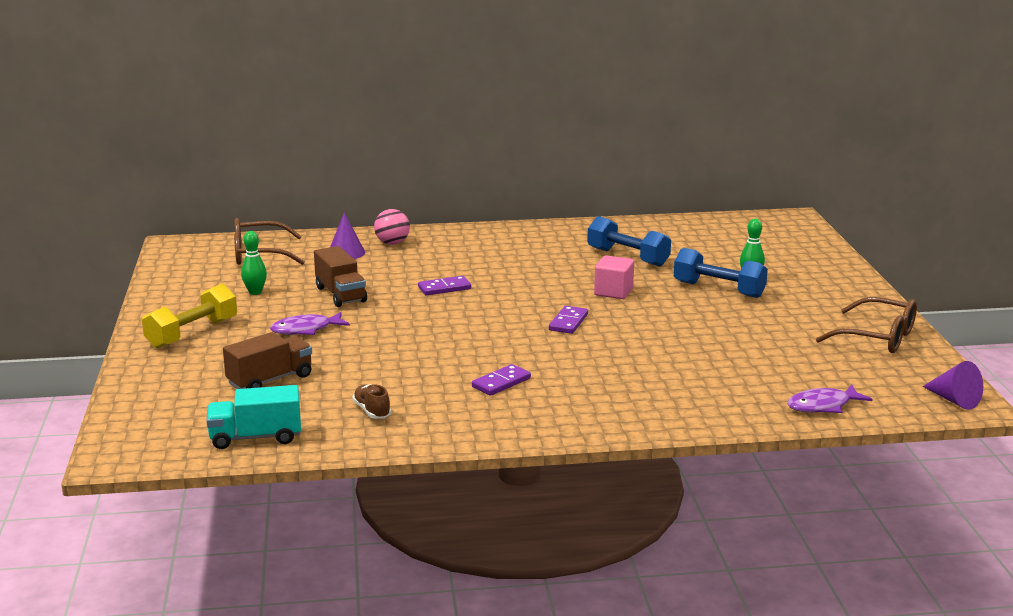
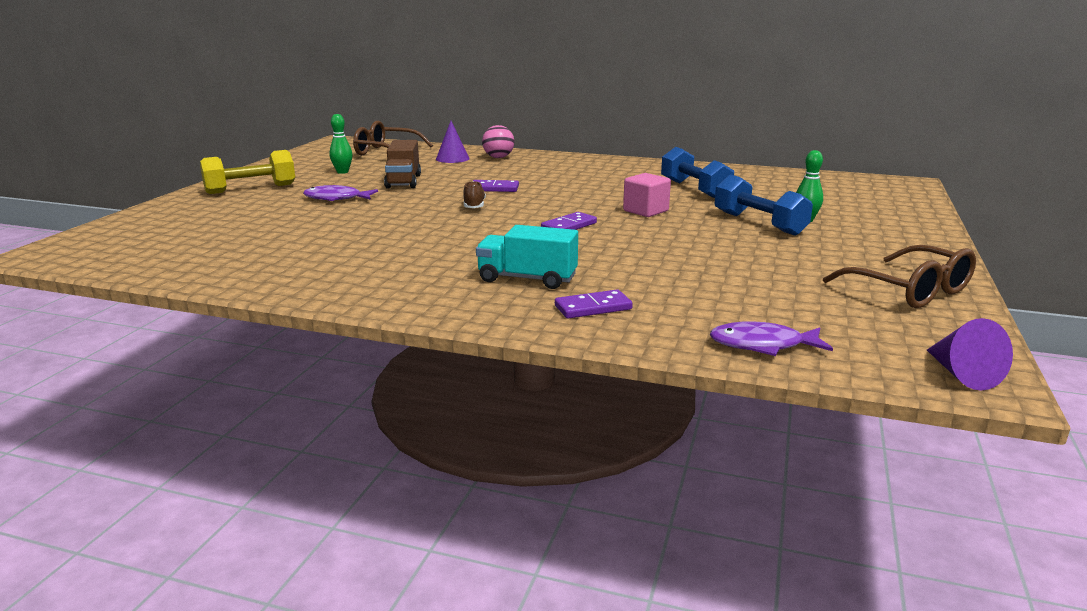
camera: 25 degrees right, 0 degrees up
turquoise truck [206,385,301,449] -> turquoise truck moved to [476,225,578,289]
brown truck [223,332,312,389] -> none
brown shoe [352,384,391,419] -> brown shoe moved to [463,181,486,208]
purple domino [472,364,531,396] -> purple domino moved to [555,290,633,319]

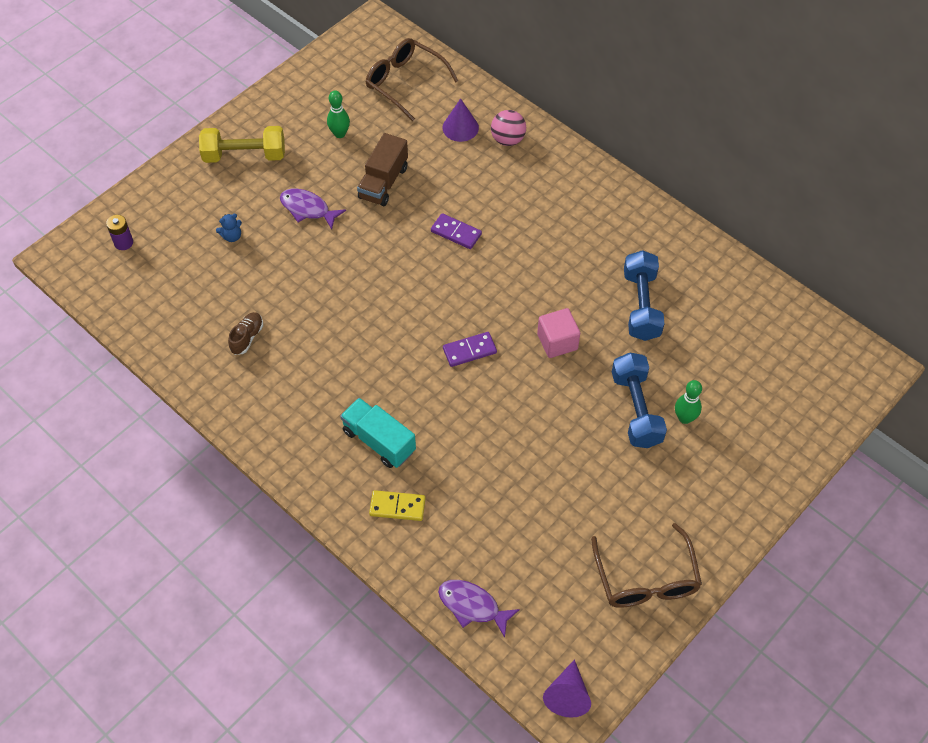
camera: 25 degrees right, 35 degrees up
brown shoe [463,181,486,208] -> brown shoe moved to [228,312,263,355]
purple domino [555,290,633,319] -> yellow domino [369,490,426,521]
none -> purple battery [106,215,133,250]
none -> blue teddy bear [216,214,242,242]

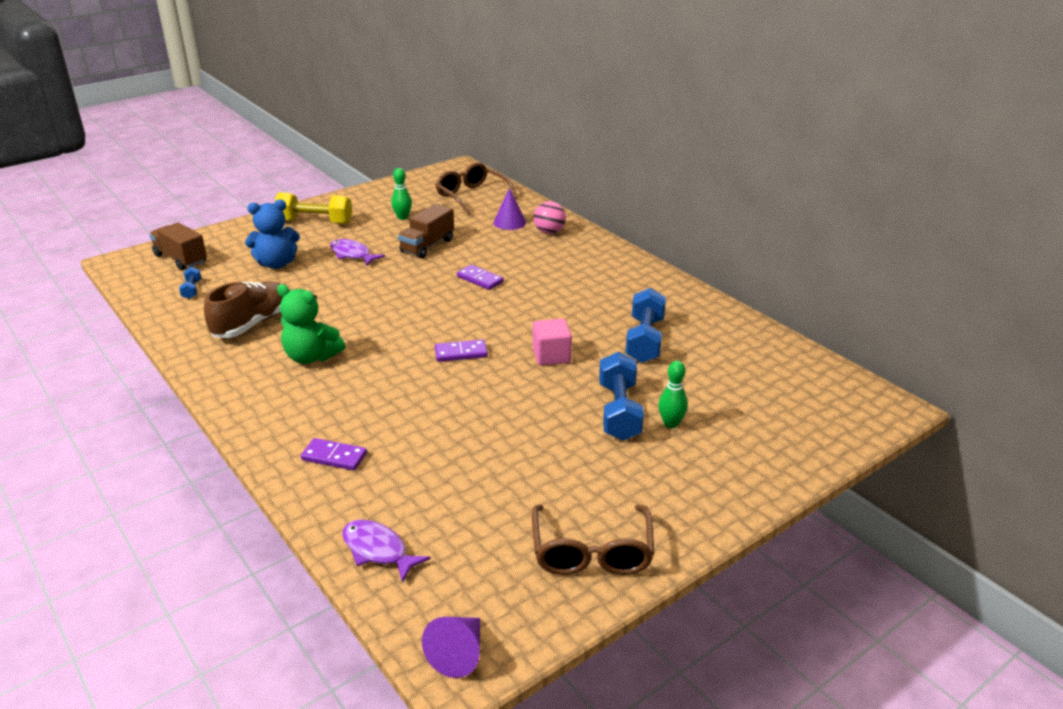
camera: 10 degrees right, 25 degrees down
purple battery [106,215,133,250] -> brown truck [149,222,207,270]
blue teddy bear [216,214,242,242] -> blue teddy bear [245,199,300,269], size x2.12
brown shoe [228,312,263,355] -> brown shoe [204,281,283,338], size x1.94
turquoise truck [340,398,416,468] -> none
yellow domino [369,490,426,521] -> purple domino [301,438,367,471]
none -> blue dumbbell [179,267,201,299]
none -> green teddy bear [277,284,345,364]

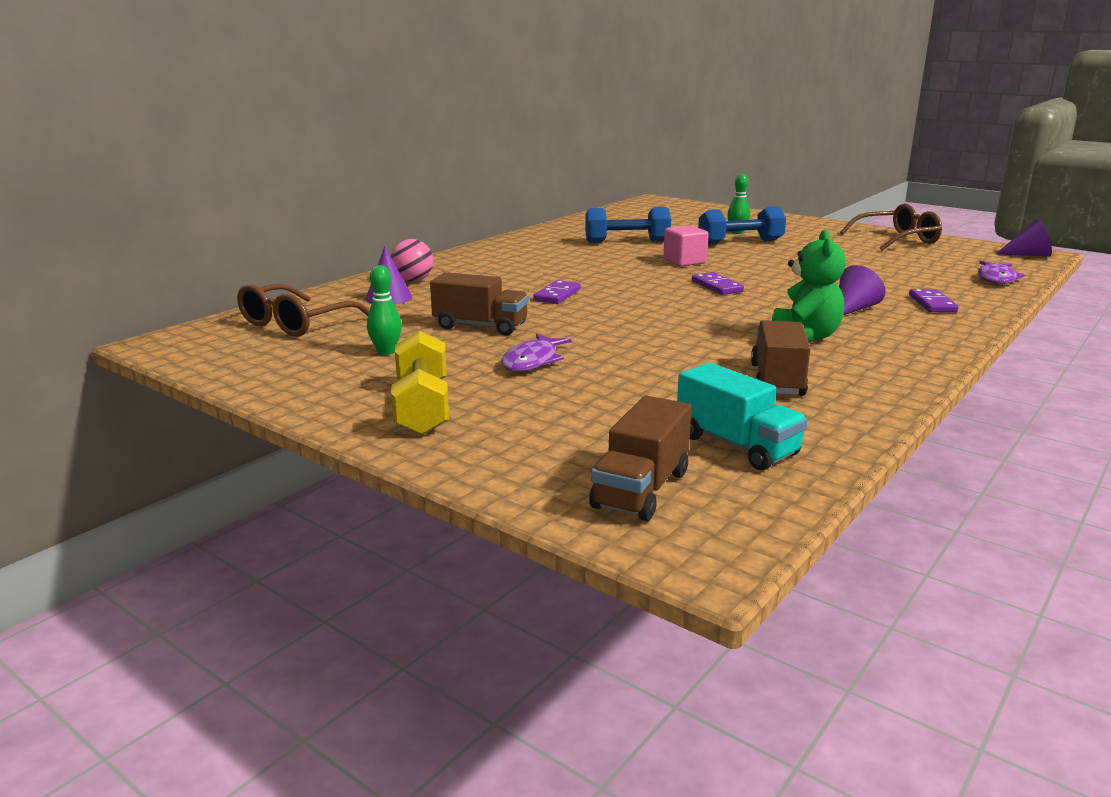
camera: 105 degrees left, 10 degrees down
blue dumbbell [179,267,201,299] -> turquoise truck [677,363,808,470]
brown shoe [204,281,283,338] -> brown truck [751,320,811,396]
blue teddy bear [245,199,300,269] -> none
none -> purple cone [839,265,885,315]

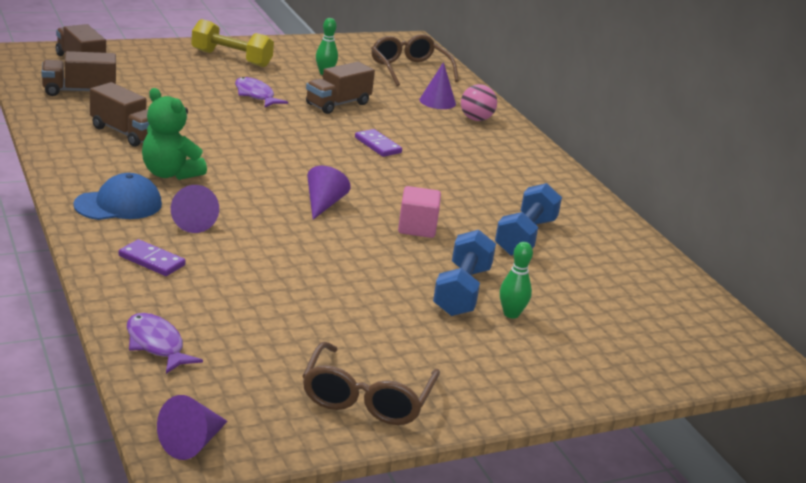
camera: 115 degrees right, 5 degrees up
turquoise truck [677,363,808,470] -> brown truck [41,51,116,96]
purple domino [692,272,744,295] -> purple cone [307,166,351,220]
none -> blue cap [73,173,162,220]

